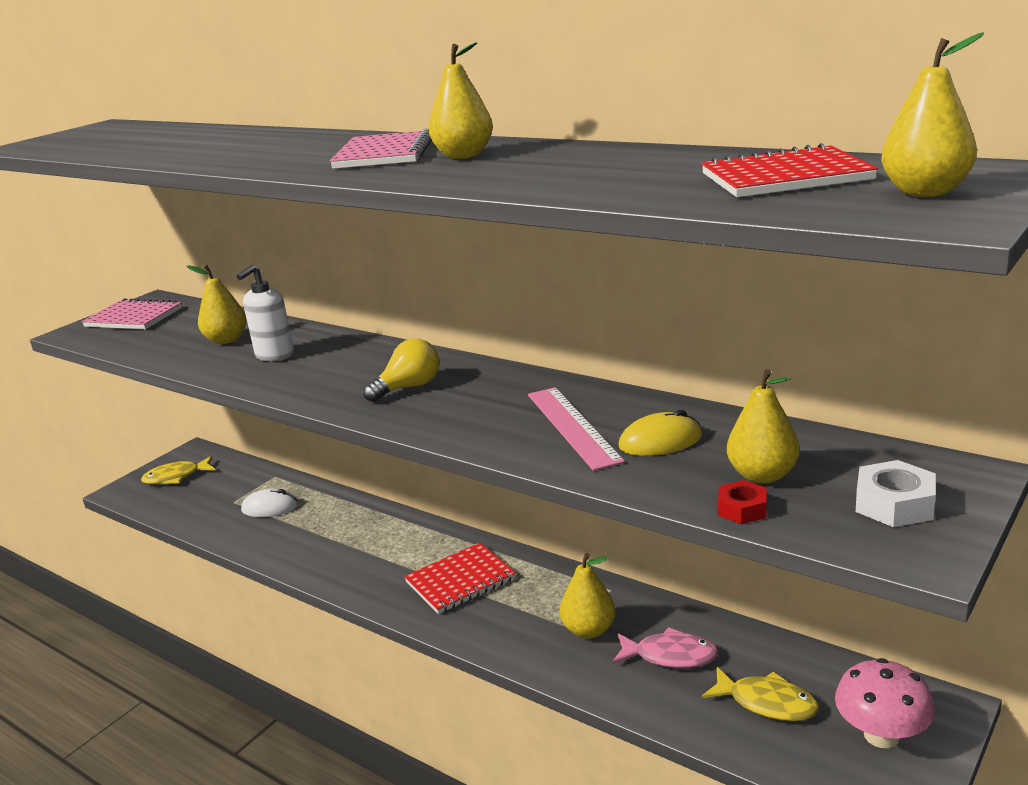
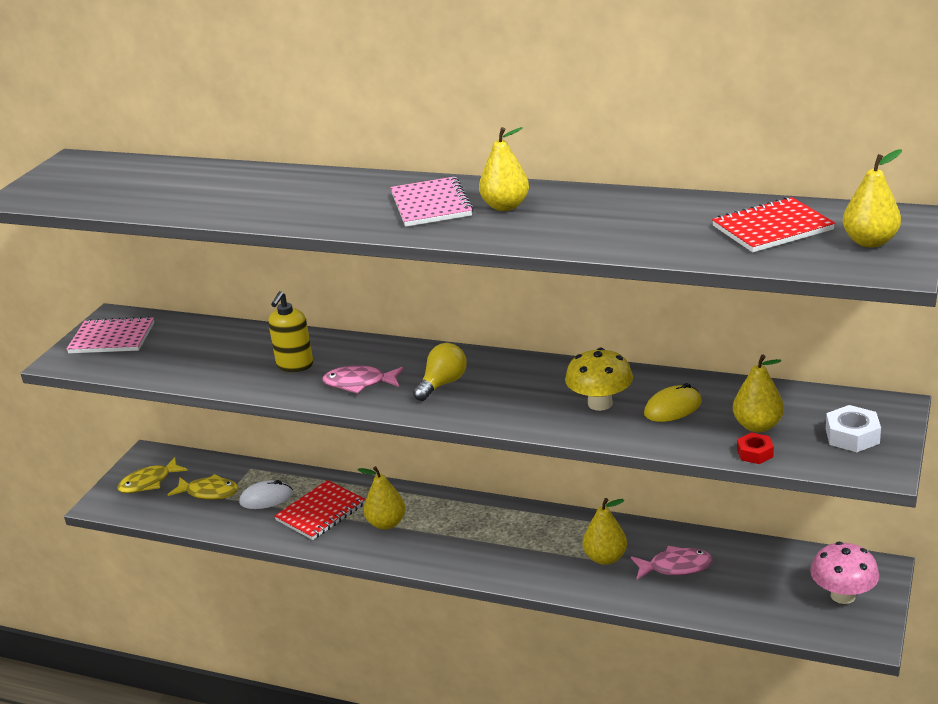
camera: 15 degrees left, 5 degrees up
yellow pear [187,265,247,344] -> yellow pear moved to [358,466,406,530]
white soap dispenser [236,265,294,362] -> yellow soap dispenser [268,291,313,372]
red notebook [404,543,516,614] -> red notebook moved to [274,480,365,540]
pink ruler [528,387,625,471] -> yellow mushroom [565,348,633,411]
yellow fish [702,667,819,721] -> yellow fish moved to [167,474,239,500]
none -> pink fish [322,365,403,394]

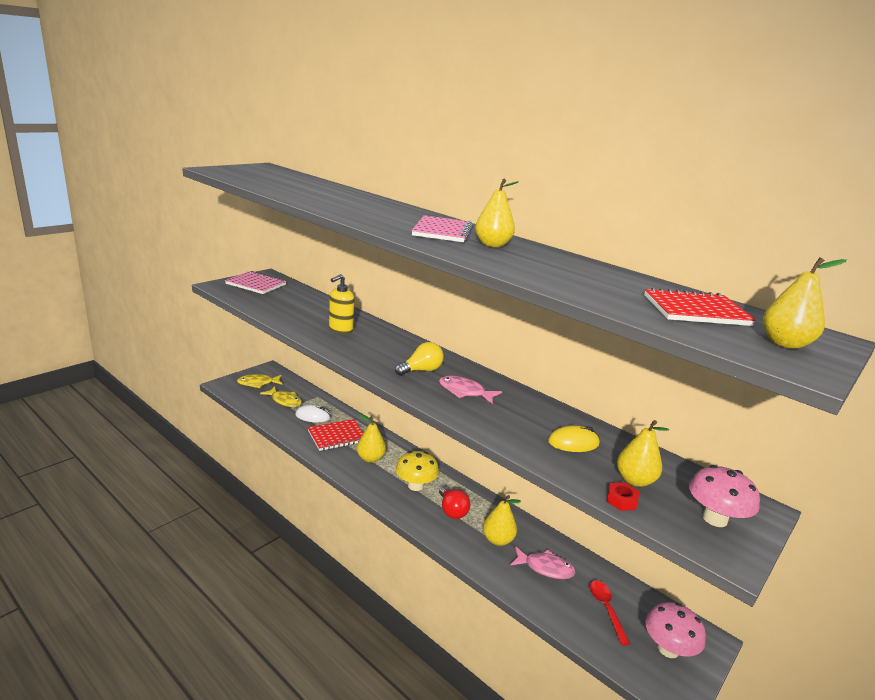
camera: 15 degrees right, 5 degrees down
pink fish [322,365,403,394] -> pink fish moved to [439,376,502,404]
yellow mushroom [565,348,633,411] -> yellow mushroom moved to [396,451,439,491]
white nut [826,405,881,452] -> pink mushroom [689,465,760,527]
none -> red light bulb [439,486,470,519]
none -> red spoon [590,580,630,645]

